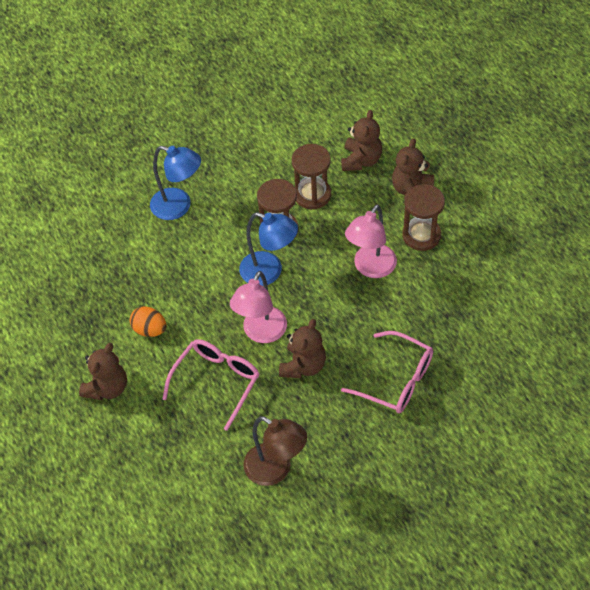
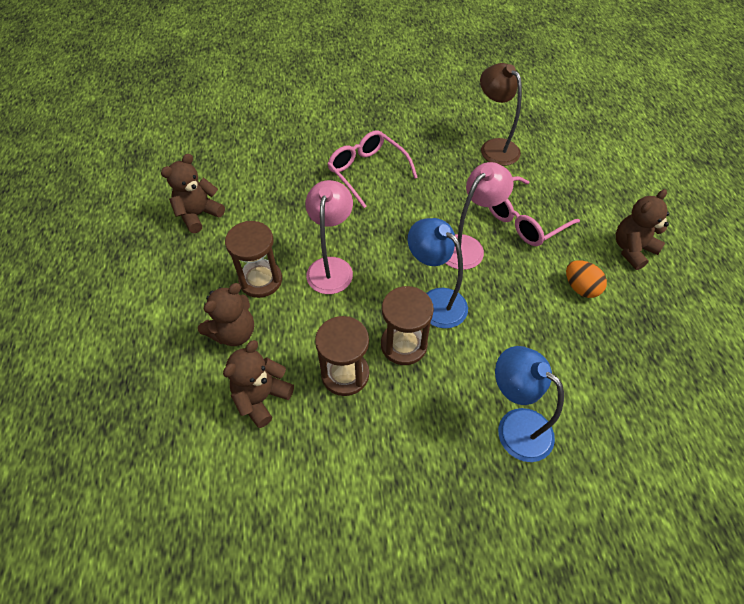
camera: 160 degrees left, 0 degrees up
brown teddy bear [279,319,326,378] -> brown teddy bear moved to [161,154,225,233]
pink lamp [345,205,397,278] -> pink lamp turned 45 degrees counterclockwise [305,180,353,294]

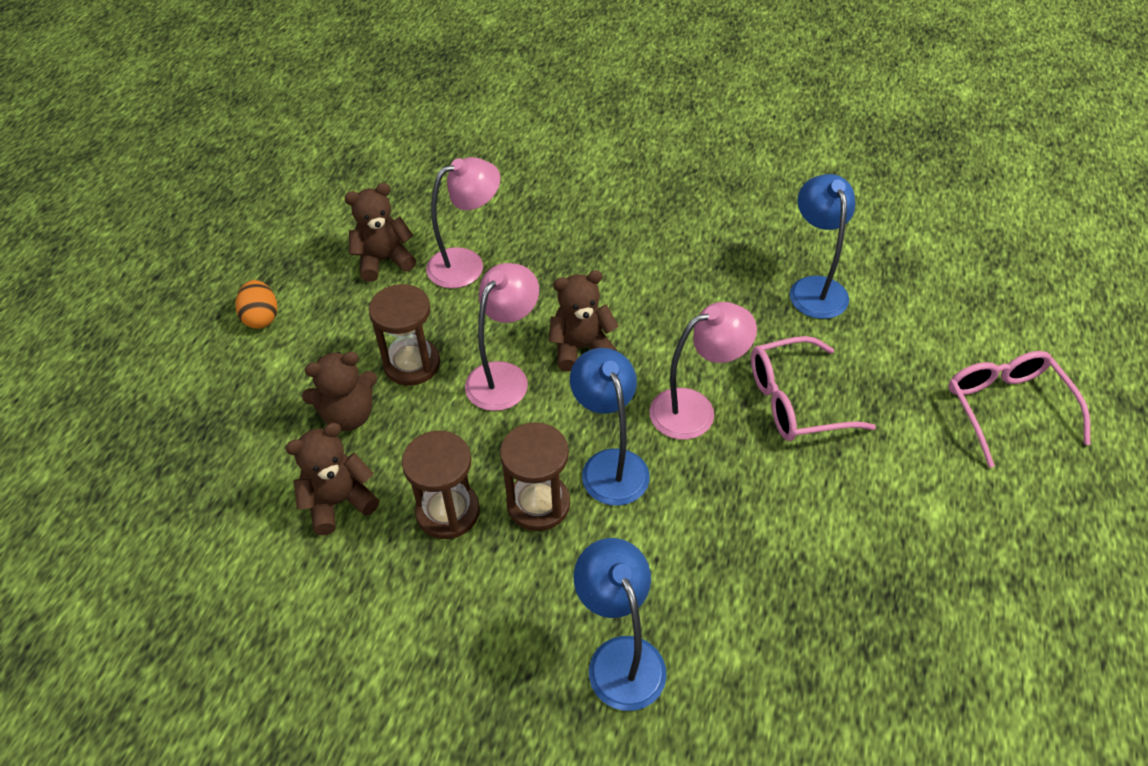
camera: 25 degrees right, 5 degrees down
pink glasses [327,130,418,208] -> pink glasses moved to [948,351,1090,468]
brown lamp [480,63,522,166] -> blue lamp [790,174,855,319]
orange egg [566,260,607,298] -> orange egg moved to [235,280,278,329]
brown teddy bear [616,189,669,270] -> brown teddy bear moved to [549,270,618,372]
none -> pink lamp [426,157,501,288]

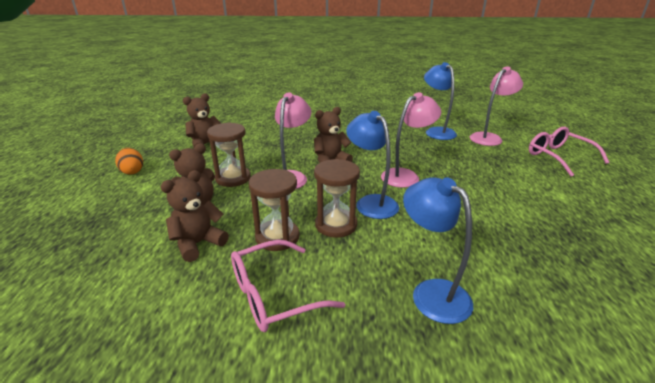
camera: 15 degrees left, 20 degrees down
pink lamp [426,157,501,288] -> pink lamp moved to [470,66,523,146]
pink glasses [751,336,876,441] -> pink glasses moved to [231,240,345,332]

